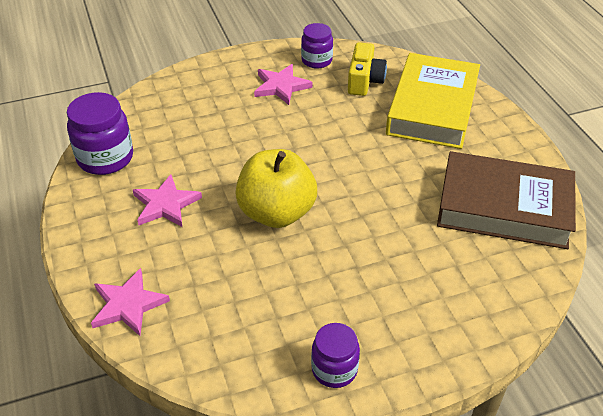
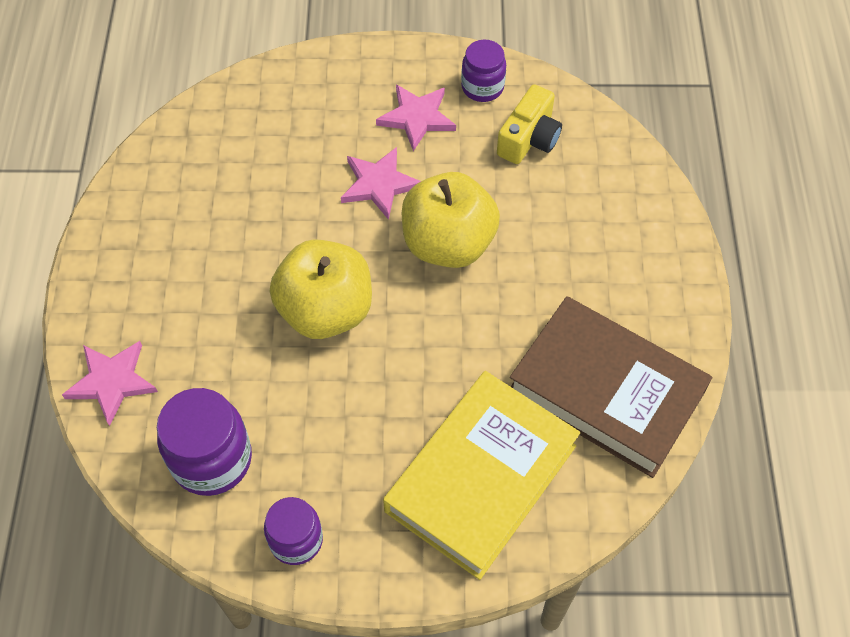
camera: 20 degrees right, 15 degrees up
purple jar [67,92,133,175] -> purple jar moved to [157,388,252,496]
pink star [133,174,202,227] -> pink star moved to [341,147,421,220]
yellow book [386,53,480,149] -> yellow book moved to [383,371,580,580]
none -> yellow apple [402,172,500,268]

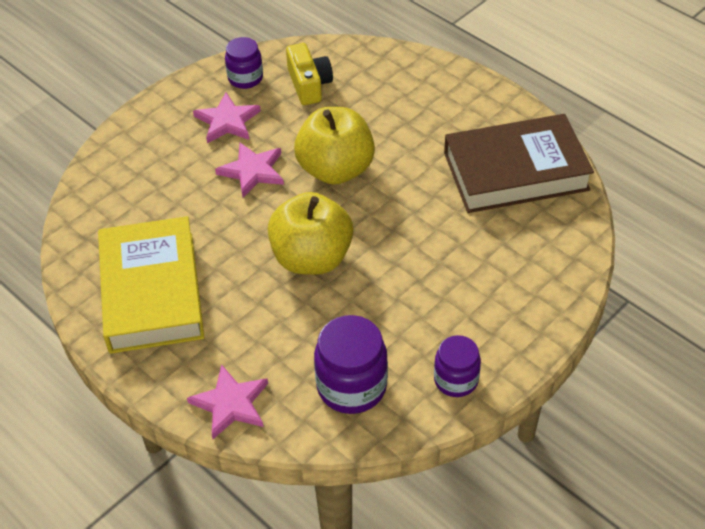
camera: 45 degrees left, 10 degrees down
yellow book [383,371,580,580] -> yellow book moved to [98,216,204,354]

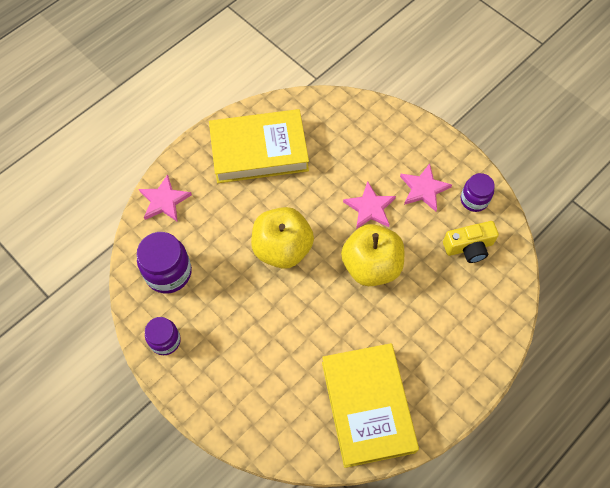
camera: 90 degrees right, 15 degrees up
brown book [444,114,594,213] -> yellow book [322,343,419,468]

